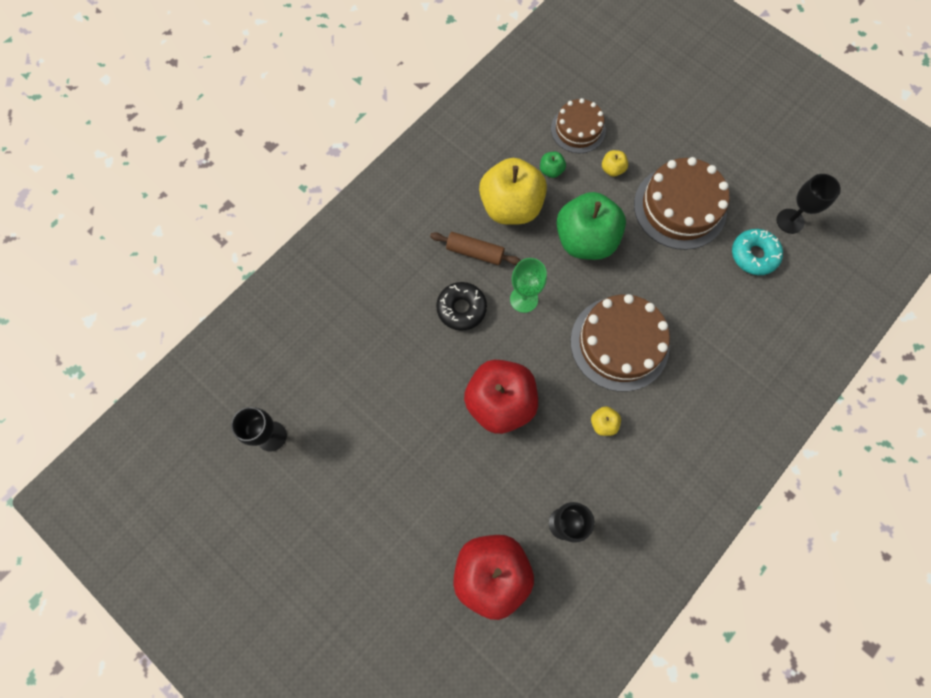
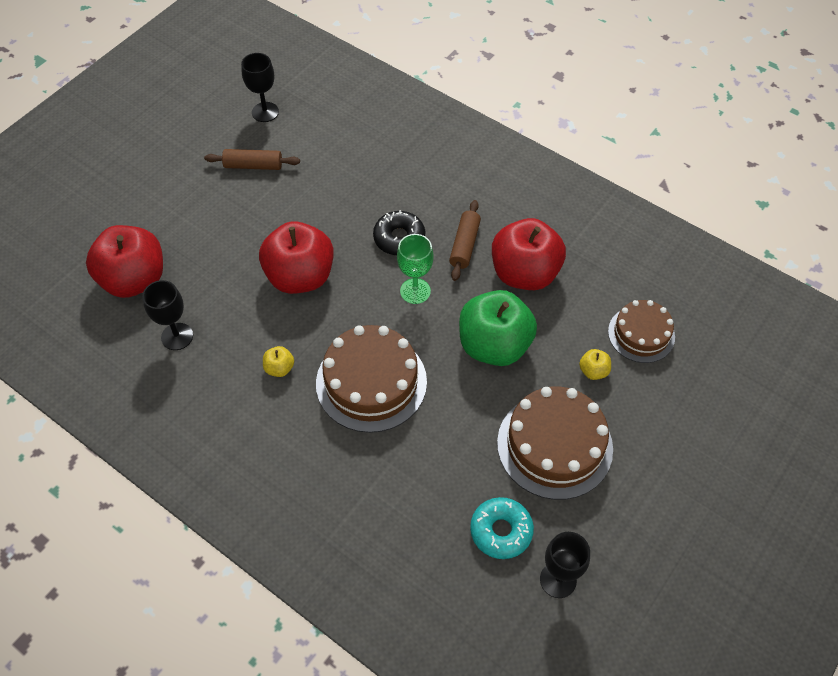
camera: 85 degrees right, 15 degrees down
yellow apple [479,158,547,225] -> red apple [492,218,566,290]
green apple [540,152,566,178] -> none
none -> brown rolling pin [204,149,300,170]

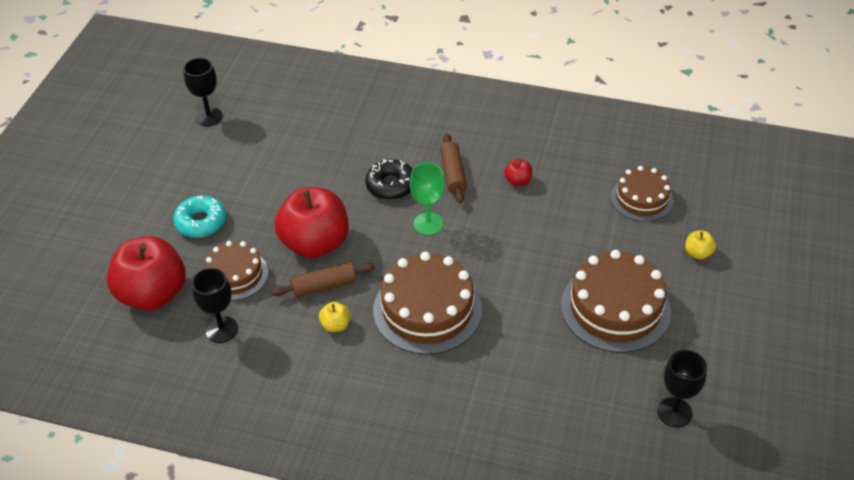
camera: 20 degrees left, 10 degrees down
brown rolling pin [204,149,300,170] -> brown rolling pin moved to [271,262,375,297]
green apple [459,290,537,366] -> none
turquoise donut [470,497,534,559] -> turquoise donut moved to [173,195,226,238]
red apple [492,218,566,290] -> red apple [504,159,532,186], size x0.41
yellow apple [579,349,611,380] -> yellow apple moved to [685,231,716,260]
none -> brown cake [205,241,268,301]

